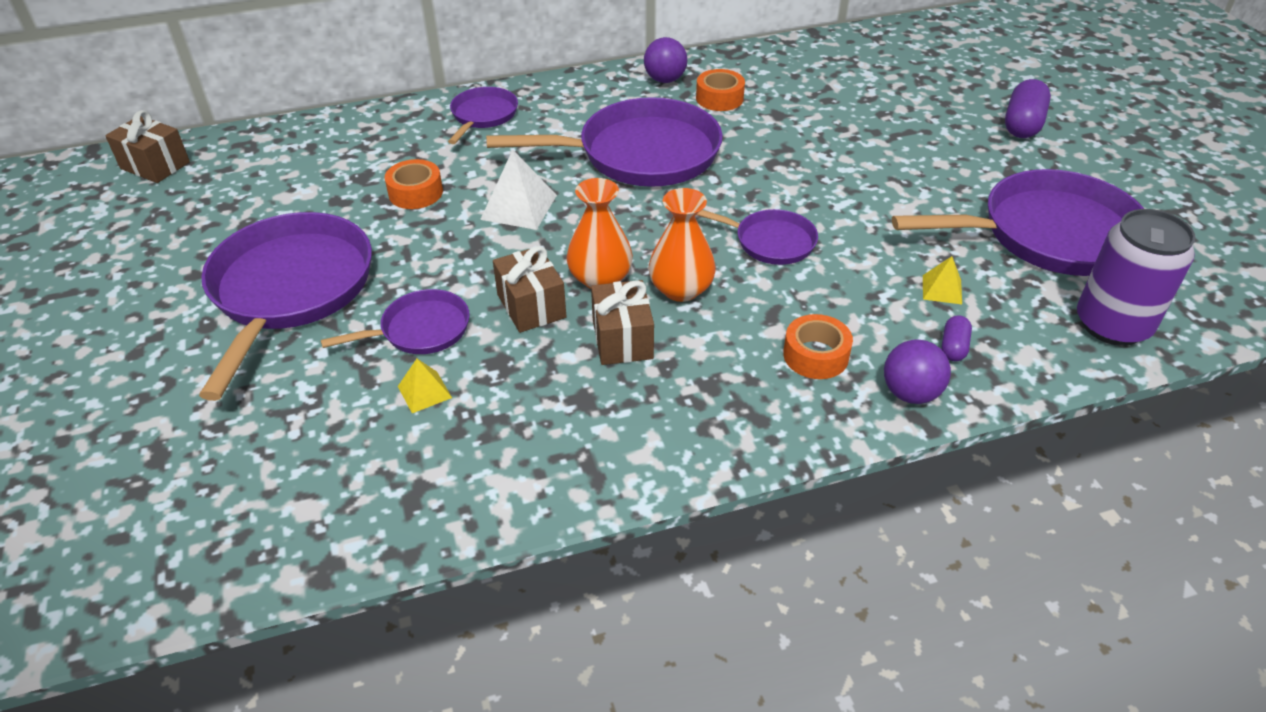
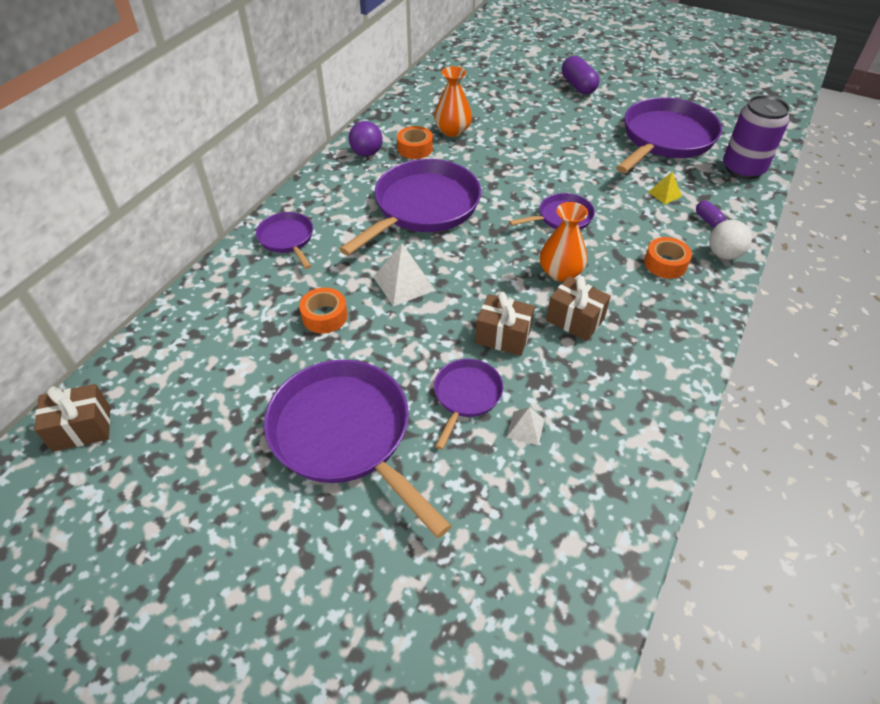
camera: 45 degrees left, 5 degrees up
yellow pyramid [398,359,452,413] -> white pyramid [507,407,545,445]
orange vase [566,178,633,289] -> orange vase moved to [434,66,472,137]
purple ball [884,340,951,404] -> white ball [709,220,752,260]

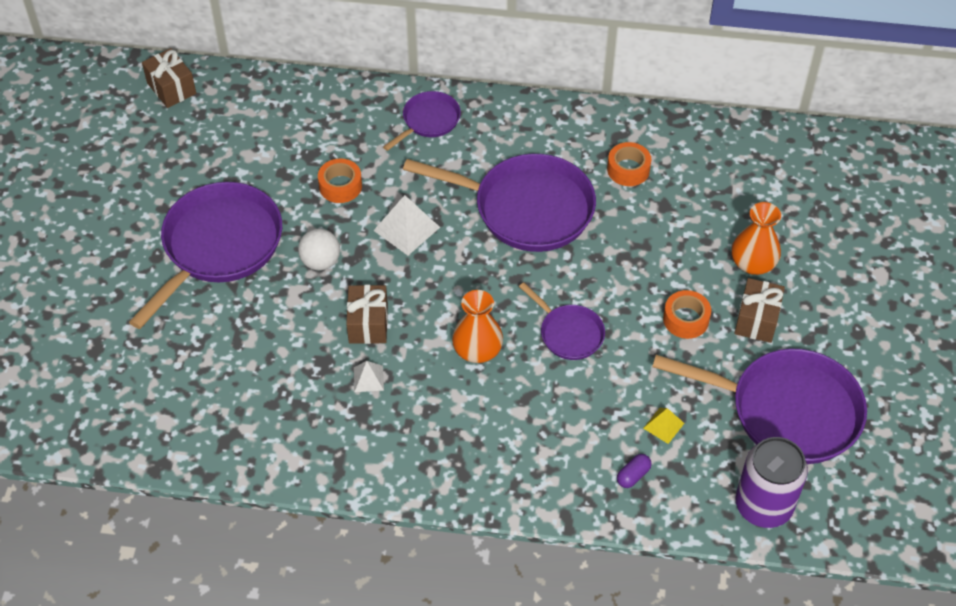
camera: 70 degrees right, 5 degrees up
purple ball [349,121,382,156] -> none
orange vase [434,66,472,137] -> orange vase moved to [732,202,781,275]
purple pan [434,359,503,450] -> none
white pyramid [507,407,545,445] -> white pyramid moved to [354,361,384,392]
brown gift [546,276,611,341] -> brown gift moved to [734,278,785,343]
purple capsule [562,56,599,94] -> none
orange tape [644,237,692,279] -> orange tape moved to [663,290,711,339]
white ball [709,220,752,260] -> white ball moved to [298,228,340,270]

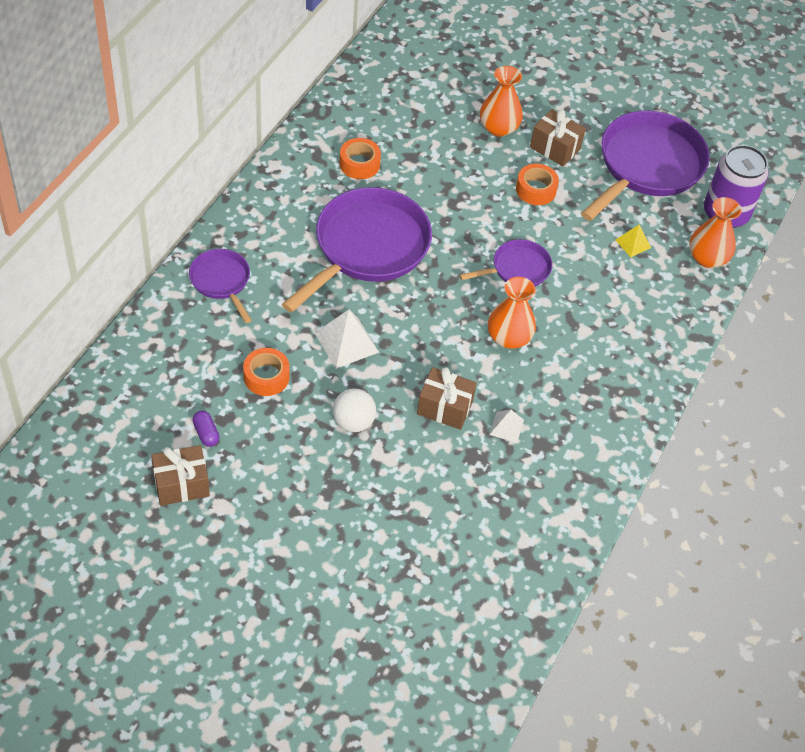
camera: 75 degrees left, 0 degrees up
purple pan [129,182,282,329] -> none
brown gift [142,48,196,108] -> brown gift moved to [151,445,210,506]
purple capsule [617,454,652,488] -> purple capsule moved to [192,411,220,447]
none -> orange vase [689,197,742,268]

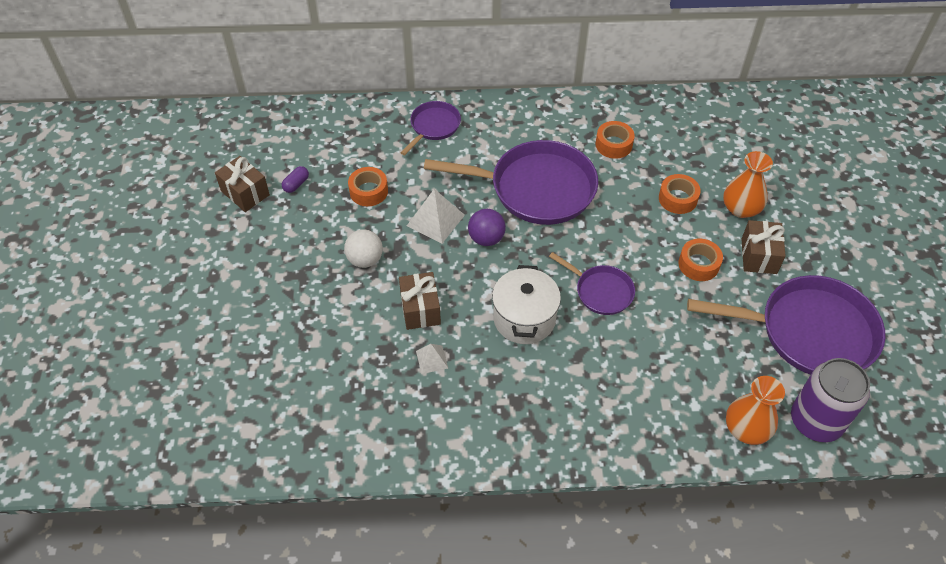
camera: 65 degrees right, 0 degrees up
orange vase [488,277,536,349] -> white pot [492,265,561,344]
yellow pyramid [616,225,651,257] -> none
none -> purple ball [468,209,506,246]
none -> orange tape [659,174,701,214]

